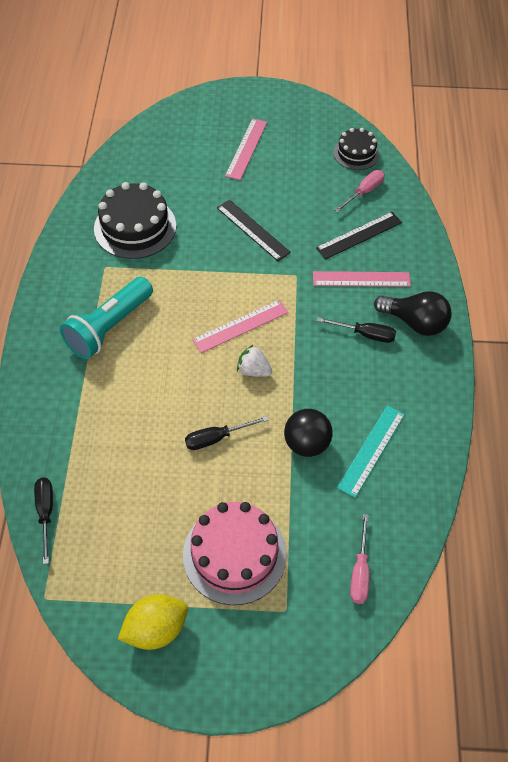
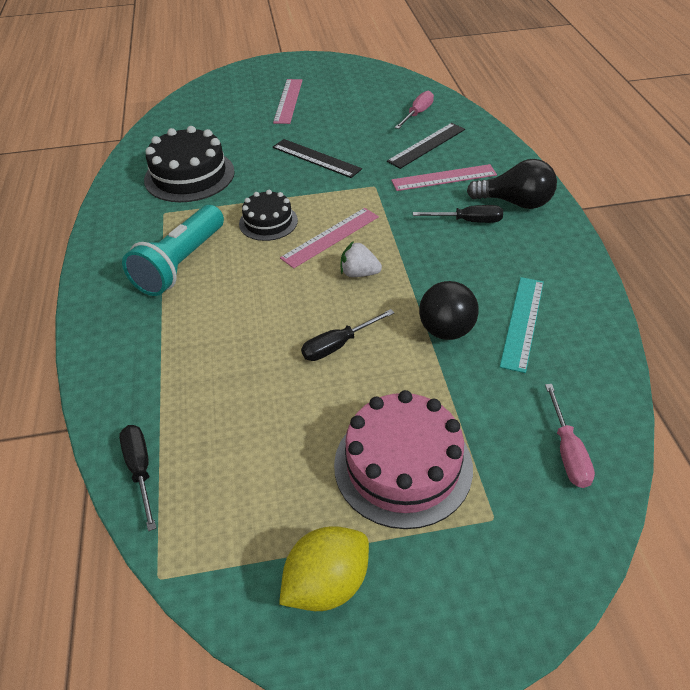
camera: 10 degrees left, 10 degrees down
black cake [333,128,380,170] -> black cake moved to [239,190,298,241]

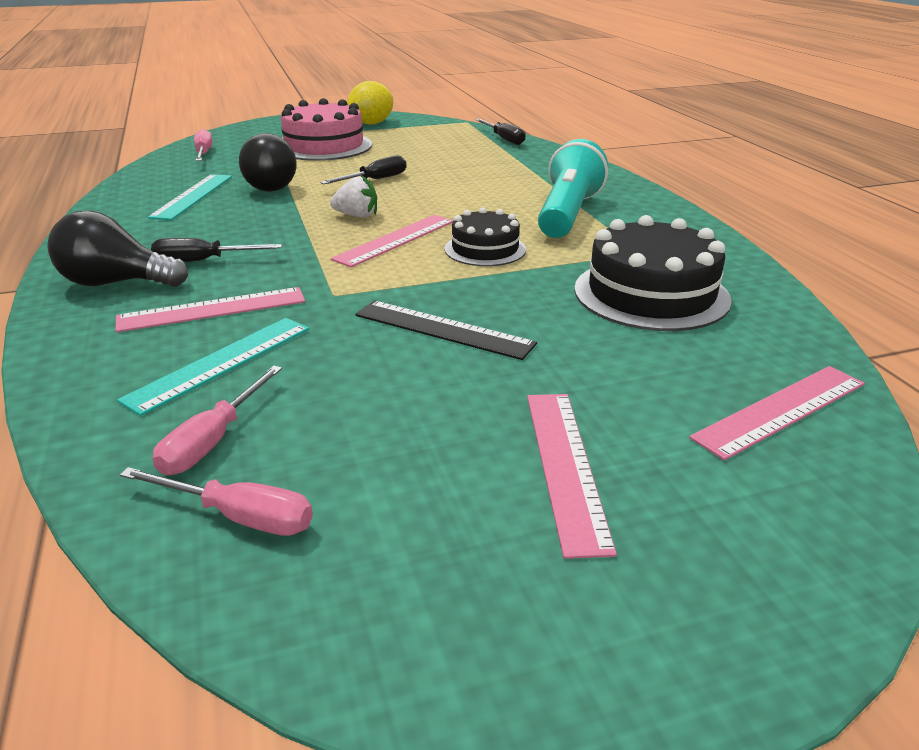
camera: 170 degrees right, 15 degrees down
black ruler [387,123,465,169] -> turquoise ruler [117,318,309,416]
none -> pink screwdriver [120,467,313,536]
none -> pink ruler [689,366,865,460]

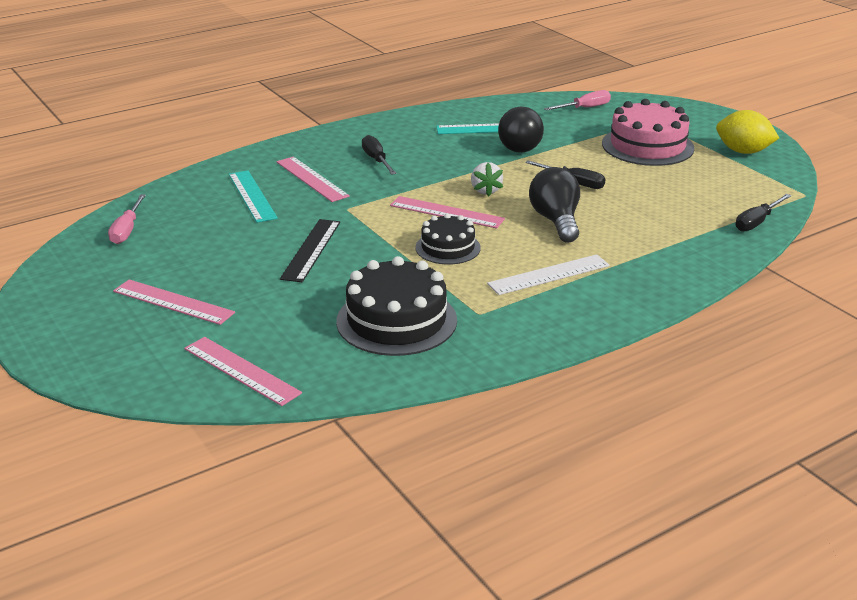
camera: 75 degrees right, 0 degrees up
black light bulb [47,211,188,287] -> black light bulb moved to [529,167,580,243]
turquoise ruler [117,318,309,416] -> turquoise ruler turned 45 degrees clockwise [229,170,278,223]
pink screwdriver [152,366,282,475] -> none
pink ruler [527,394,617,559] -> pink ruler turned 45 degrees clockwise [113,279,235,325]
turquoise flashlight [538,139,608,238] -> white ruler [487,254,610,295]

